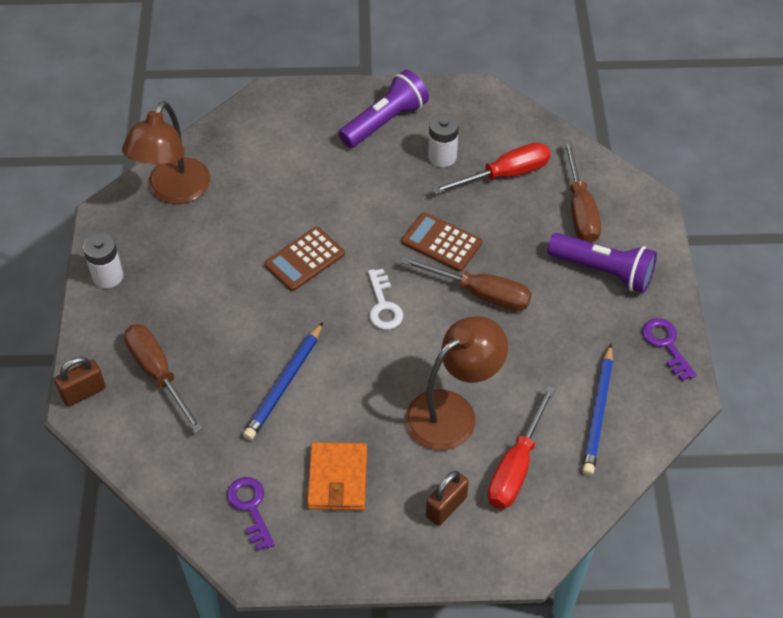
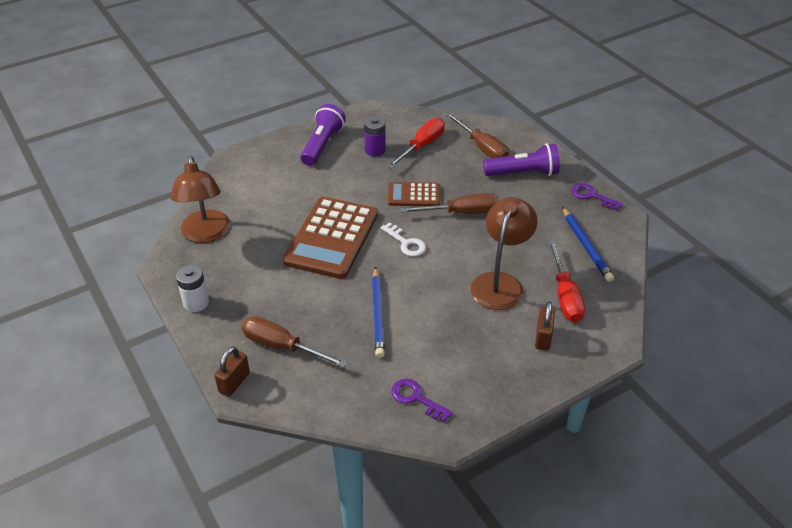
camera: 30 degrees left, 10 degrees down
brown calculator [264,227,345,291] -> brown calculator [283,197,378,279], size x1.87
orange wallet [307,442,367,510] -> none
white battery [428,114,459,167] -> purple battery [364,116,386,157]

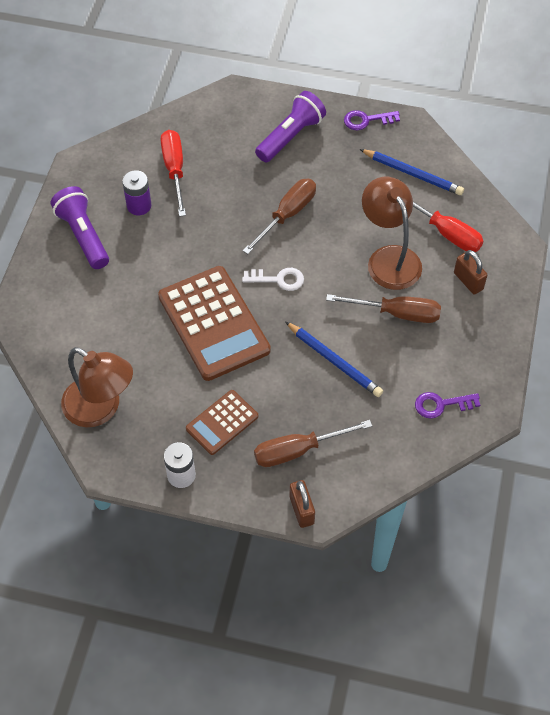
camera: 45 degrees left, 15 degrees up
brown calculator [388,182,440,206] -> brown calculator moved to [186,390,258,455]
brown screwdriver [446,113,509,158] -> brown screwdriver moved to [326,294,441,323]

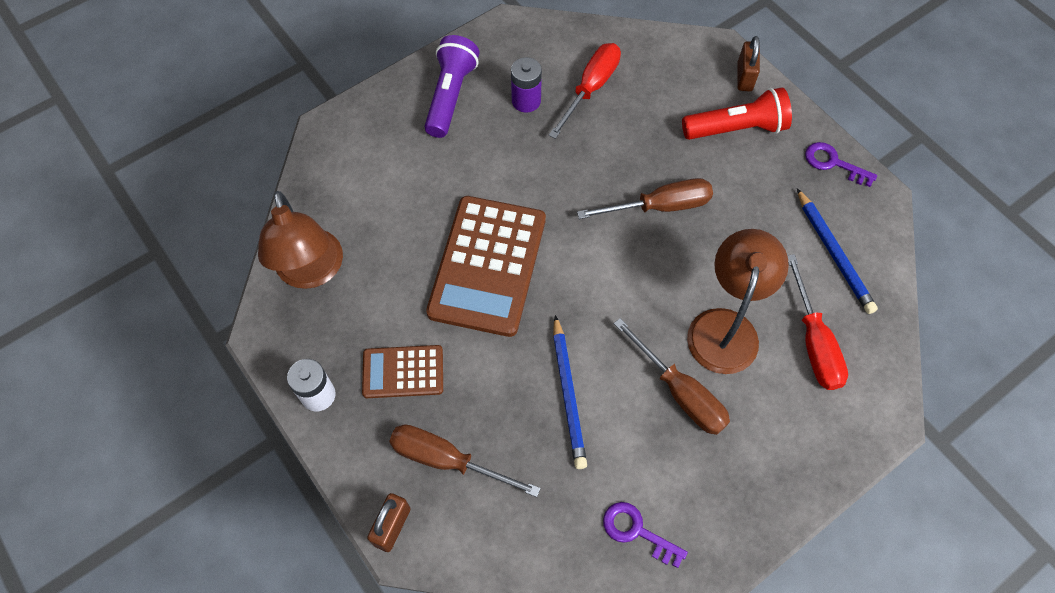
camera: 40 degrees right, 5 degrees up
white key [242,268,304,291] -> none
purple flashlight [255,91,326,162] -> red flashlight [682,87,792,140]
brown padlock [454,250,487,294] -> brown padlock moved to [737,36,760,92]

